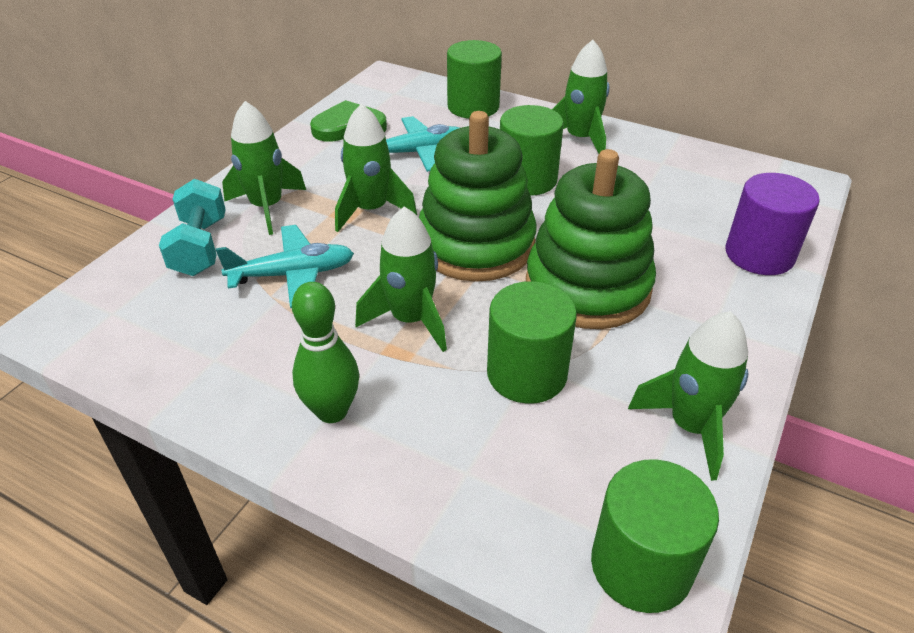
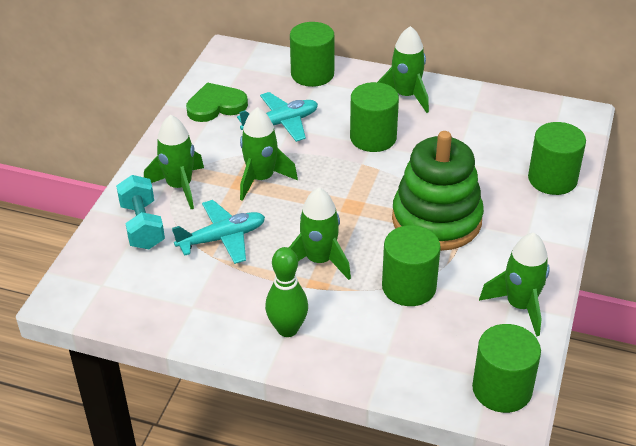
camera: 10 degrees left, 0 degrees up
green stacking toy [419,111,537,282] -> none
purple cylinder [725,173,820,275] -> green cylinder [528,122,586,195]

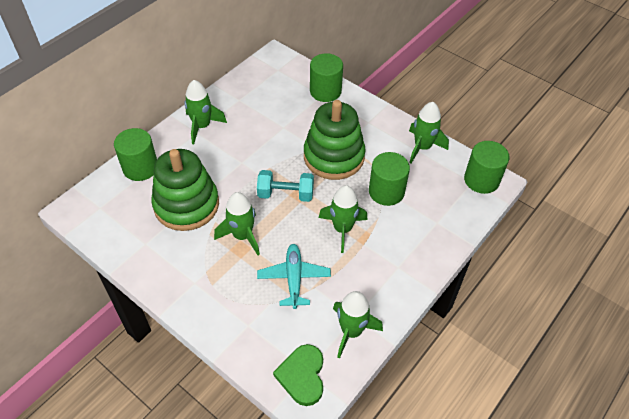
camera: 70 degrees left, 10 degrees up
turquoise dumbbell [116,175,165,249] -> turquoise dumbbell moved to [257,170,314,202]
green rocket [144,115,204,209] -> green rocket moved to [333,291,383,358]
green heart [186,83,248,122] -> green heart moved to [273,344,323,406]
turquoise plane [237,92,318,142] -> green stacking toy [151,149,219,231]
green bowling pin [265,247,308,337] -> none
green cylinder [350,82,399,152] -> none

